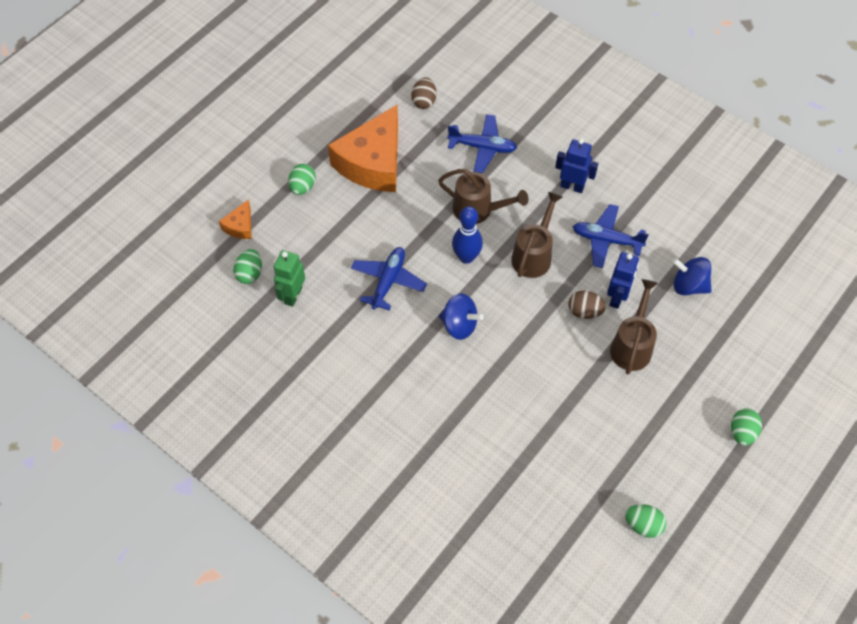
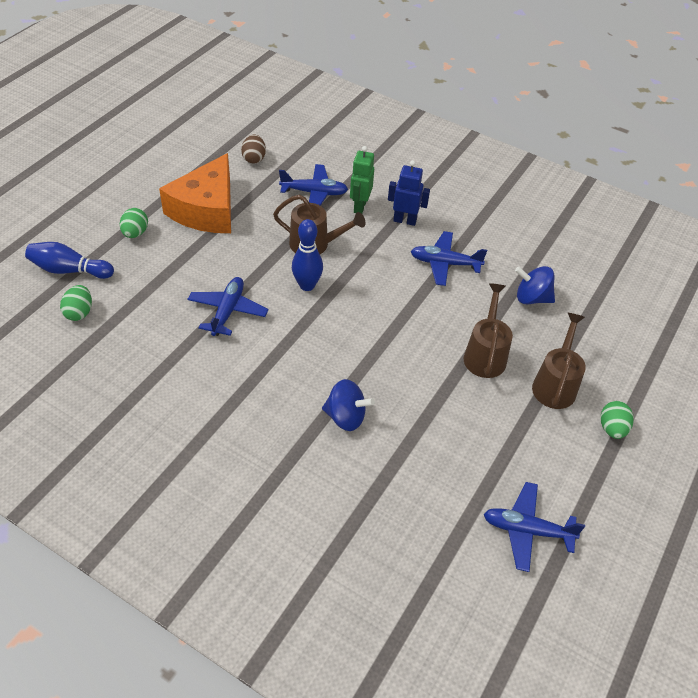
camera: 10 degrees left, 10 degrees down
orange cheese [219,199,252,239] -> blue bowling pin [25,242,114,279]
green robot [274,250,305,307] -> green robot moved to [350,146,374,214]
blue spinning top [439,293,484,340] -> blue spinning top moved to [322,379,375,431]
brown watering can [511,192,562,278] -> brown watering can moved to [532,313,586,409]
brown egg [568,291,606,319] -> none
blue robot [607,252,639,309] -> none
green egg [625,504,666,538] -> blue plane [484,482,585,572]

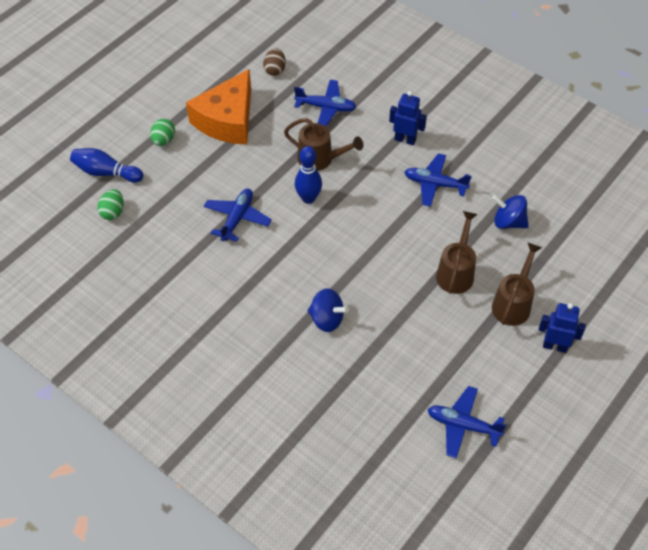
camera: 10 degrees right, 5 degrees up
green robot [350,146,374,214] -> none
green egg [601,401,634,439] -> blue robot [539,303,586,353]

